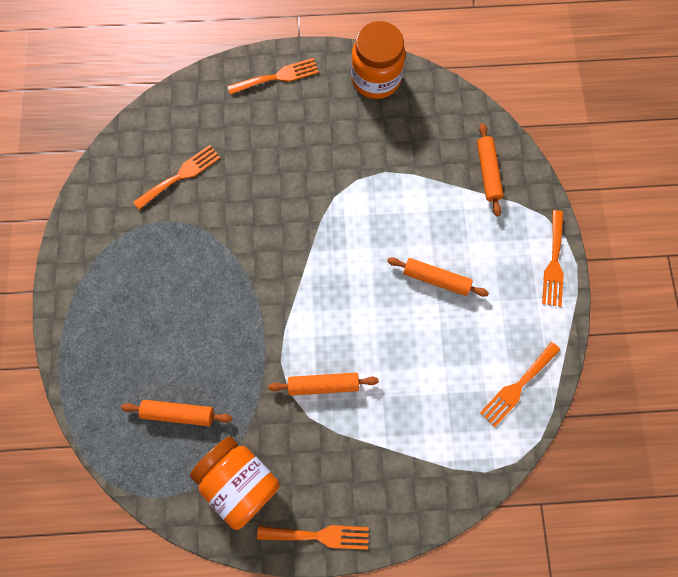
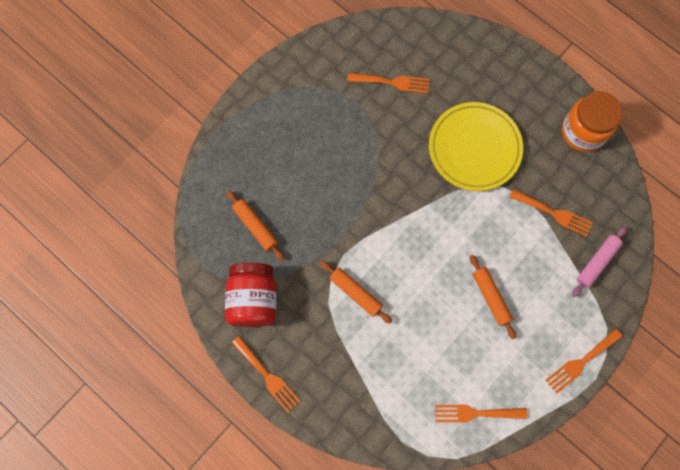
camera: 45 degrees right, 0 degrees up
orange jar [190,436,279,530] -> red jar [225,263,276,327]
orange fork [227,58,319,95] -> orange fork moved to [509,189,593,237]
orange rolling pin [477,123,504,217] -> pink rolling pin [572,226,627,297]
none -> yellow plate [429,102,523,191]

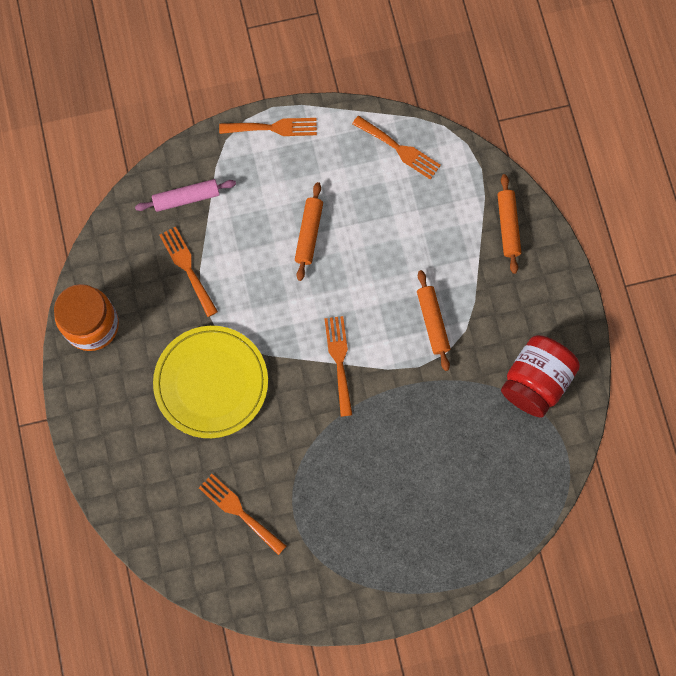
camera: 145 degrees left, 0 degrees up
orange rolling pin [227,190,284,261] -> orange rolling pin moved to [497,174,521,274]
orange fork [231,336,301,413] -> orange fork moved to [324,316,352,417]

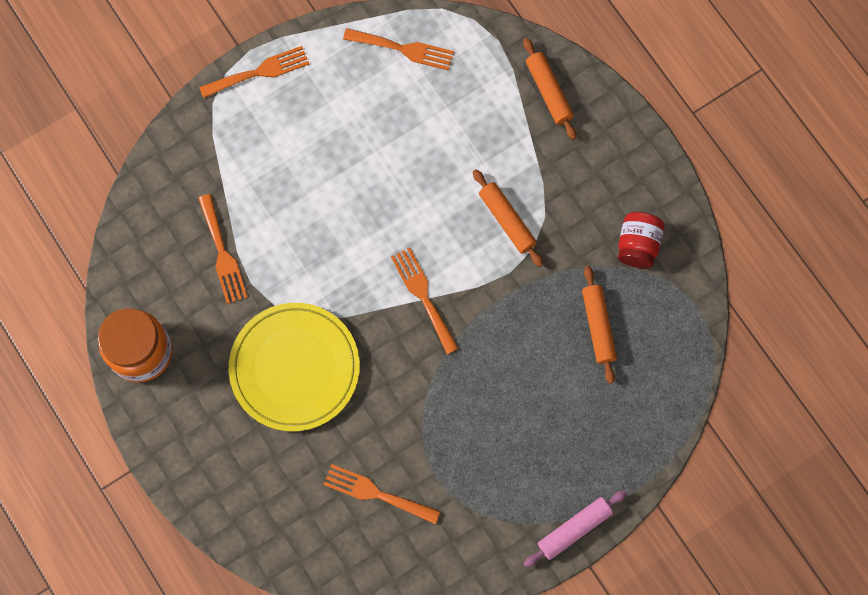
camera: 20 degrees left, 0 degrees up
pink rolling pin [135,179,236,212] -> pink rolling pin moved to [523,490,627,567]
orange fork [159,226,218,317] -> orange fork turned 150 degrees counterclockwise [198,194,248,304]
orange rolling pin [295,182,323,281] -> orange rolling pin moved to [582,266,617,384]
red jar [501,335,580,418] -> red jar [618,212,665,268], size x0.64

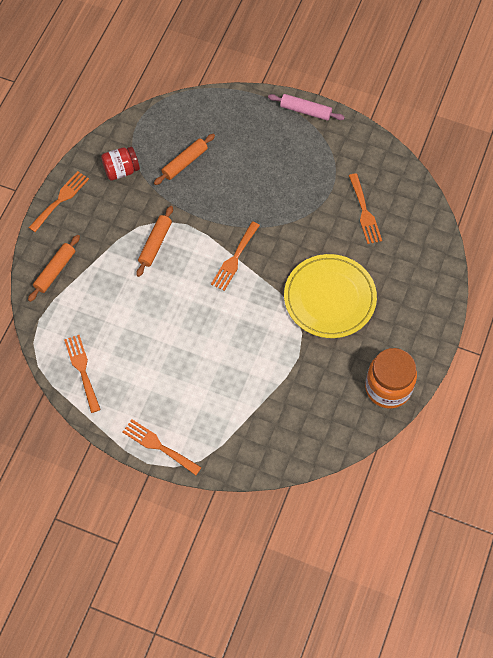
camera: 125 degrees left, 10 degrees down
orange fork [198,194,248,304] -> orange fork moved to [28,171,89,232]

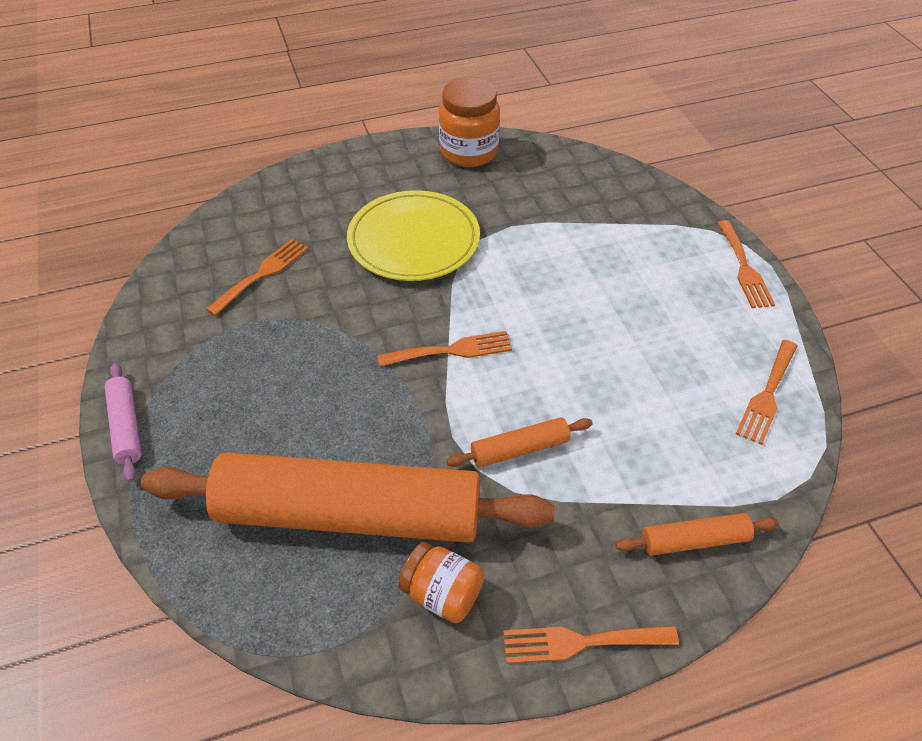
camera: 130 degrees left, 15 degrees down
red jar [101,147,140,181] -> orange jar [398,542,484,623]
orange rolling pin [154,134,215,185] -> orange rolling pin [141,452,554,543], size x2.48

